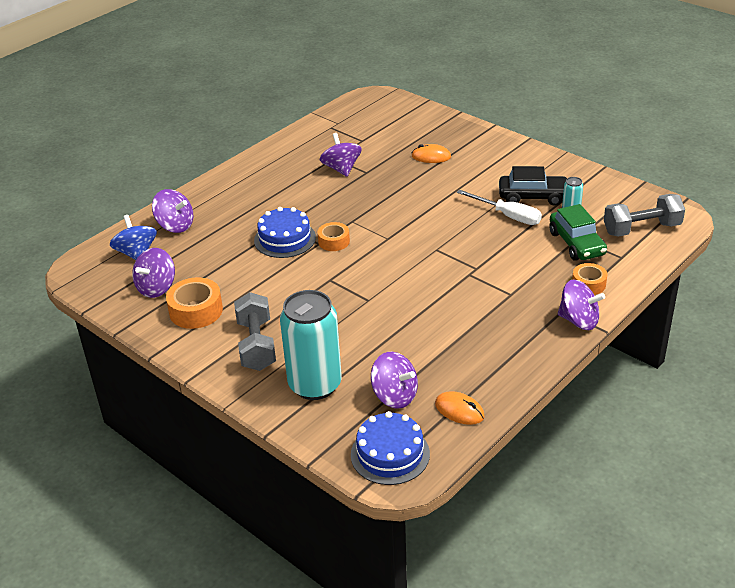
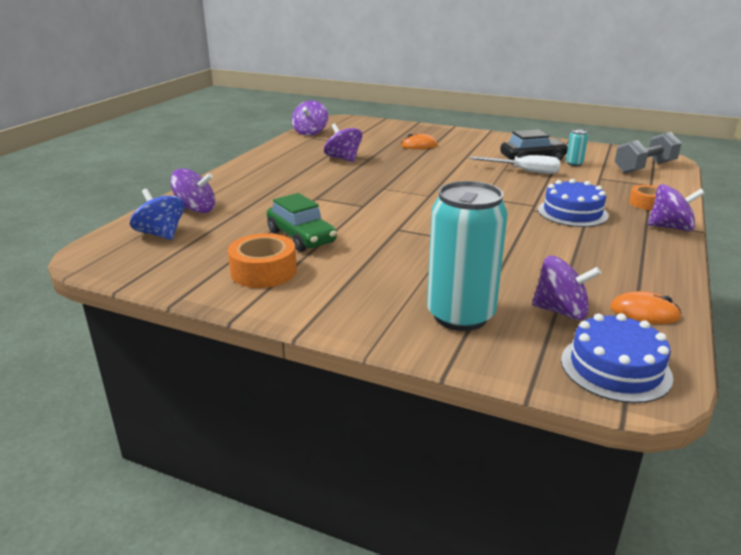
camera: 20 degrees left, 10 degrees down
purple spinning top [132,248,175,298] -> purple spinning top moved to [292,101,328,136]
grey dumbbell [234,292,276,371] -> none
blue cake [254,207,316,258] -> blue cake moved to [538,179,609,227]
orange tape [318,222,350,251] -> none
green car [549,204,607,261] -> green car moved to [267,193,337,252]

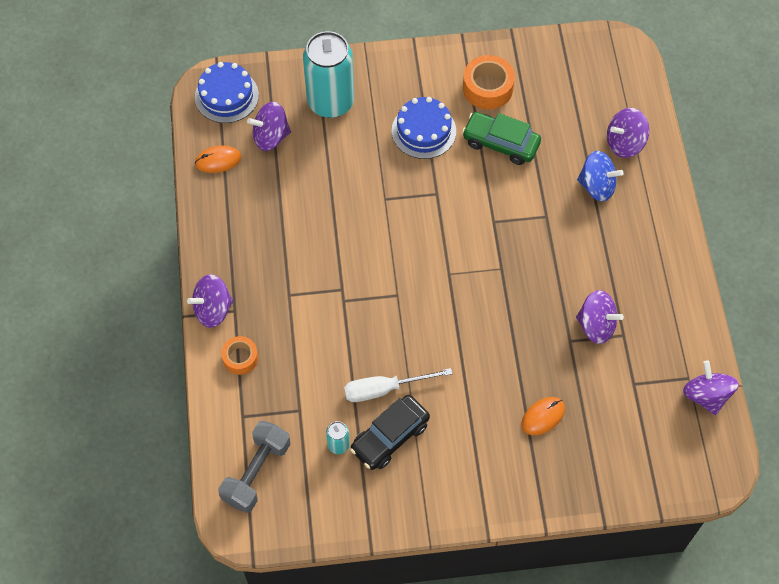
camera: 150 degrees right, 35 degrees up
blue spinning top [130,189,185,240] -> blue spinning top moved to [577,151,624,202]
blue cake [538,179,609,227] -> blue cake moved to [392,97,456,159]

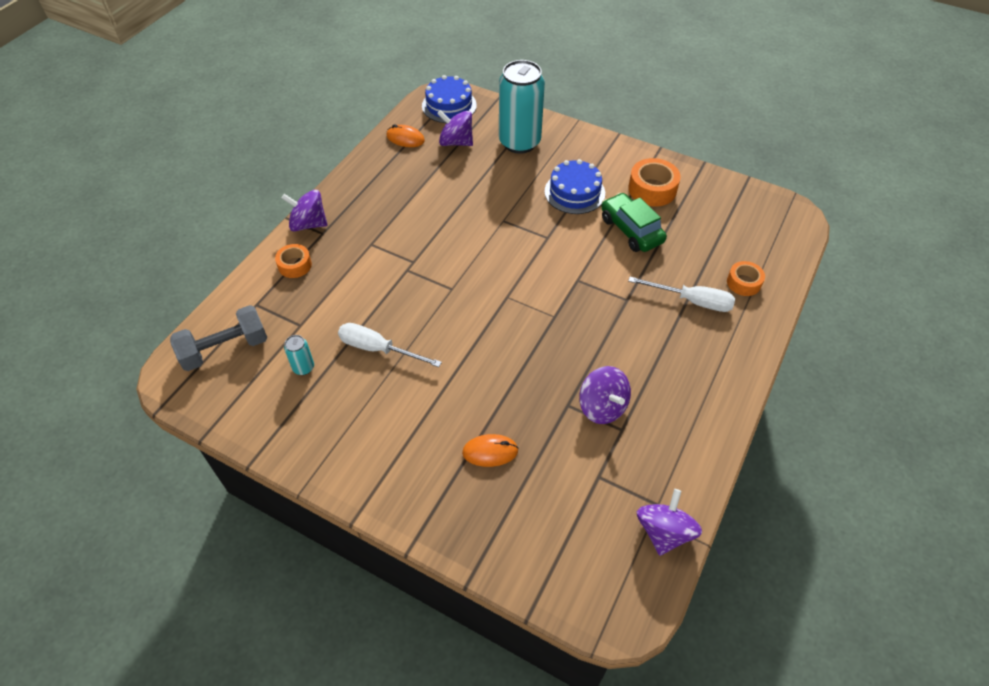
camera: 35 degrees right, 10 degrees down
black car [350,395,430,470] -> none
blue spinning top [577,151,624,202] -> white screwdriver [628,277,735,312]
purple spinning top [607,108,649,158] -> orange tape [727,261,765,296]

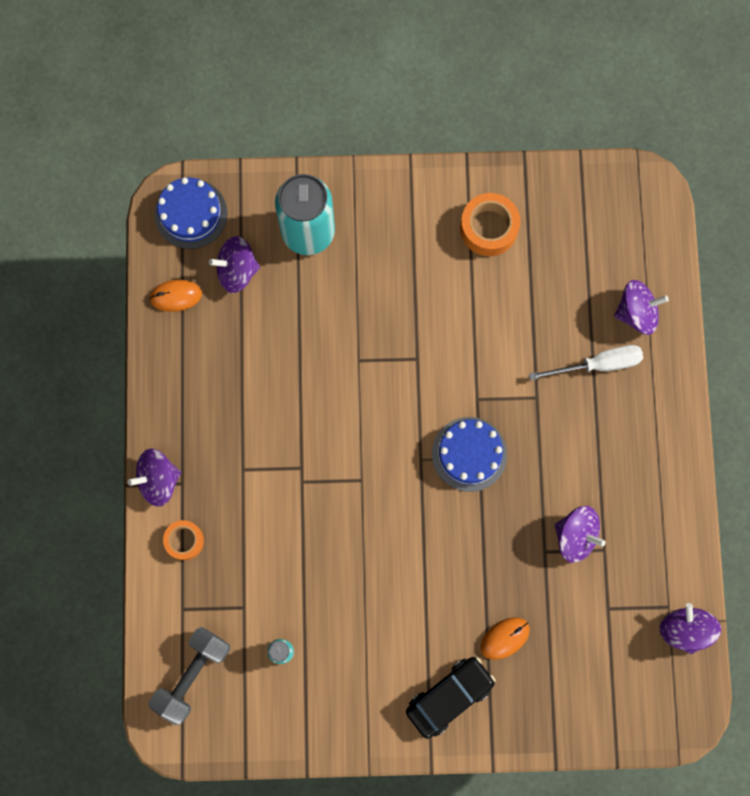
camera: 30 degrees left, 25 degrees up
white screwdriver [338,323,442,367] -> none
blue cake [545,159,605,214] -> blue cake moved to [432,417,507,492]
green car [601,193,667,252] -> none
orange tape [727,261,765,296] -> purple spinning top [614,280,669,335]
none -> black car [406,657,496,739]

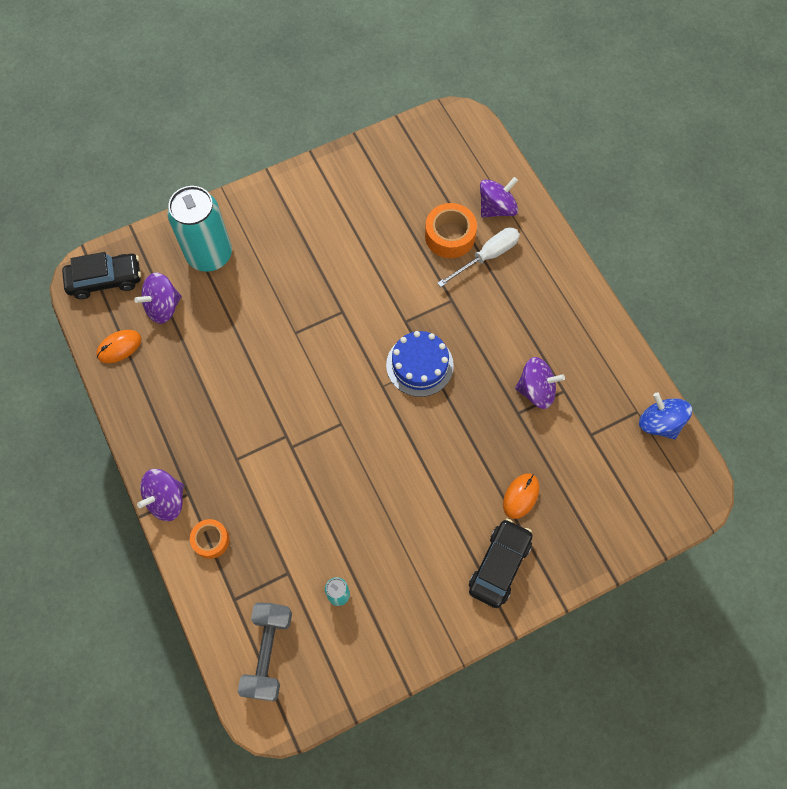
camera: 25 degrees left, 10 degrees down
blue cake [154,177,227,249] -> black car [62,252,141,299]
orange tape [460,193,520,256] -> orange tape moved to [425,203,477,258]
purple spinning top [660,603,721,654] -> blue spinning top [639,393,692,439]

